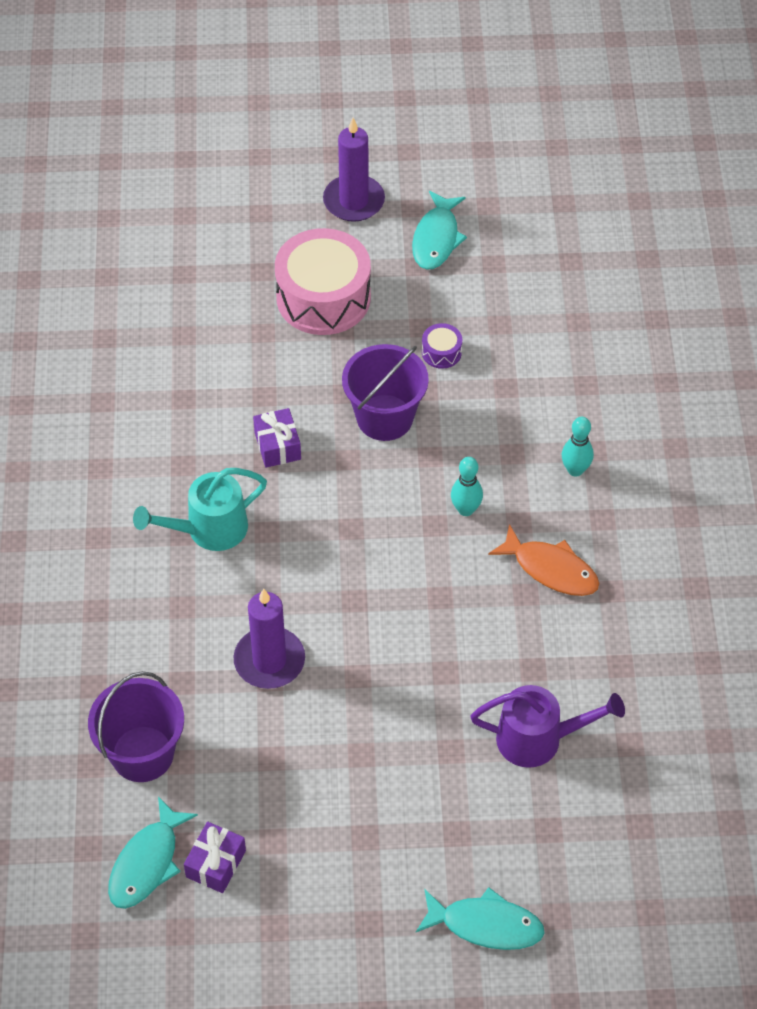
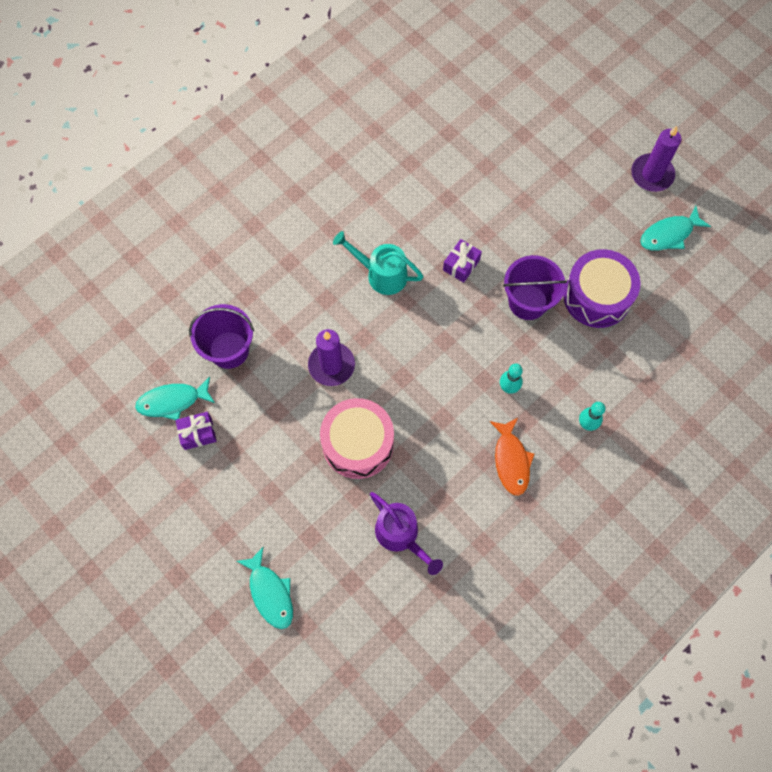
camera: 50 degrees right, 15 degrees up
pink drum [275,228,371,335] -> pink drum moved to [320,398,394,479]
purple drum [422,323,462,369] -> purple drum [563,249,641,328], size x2.40

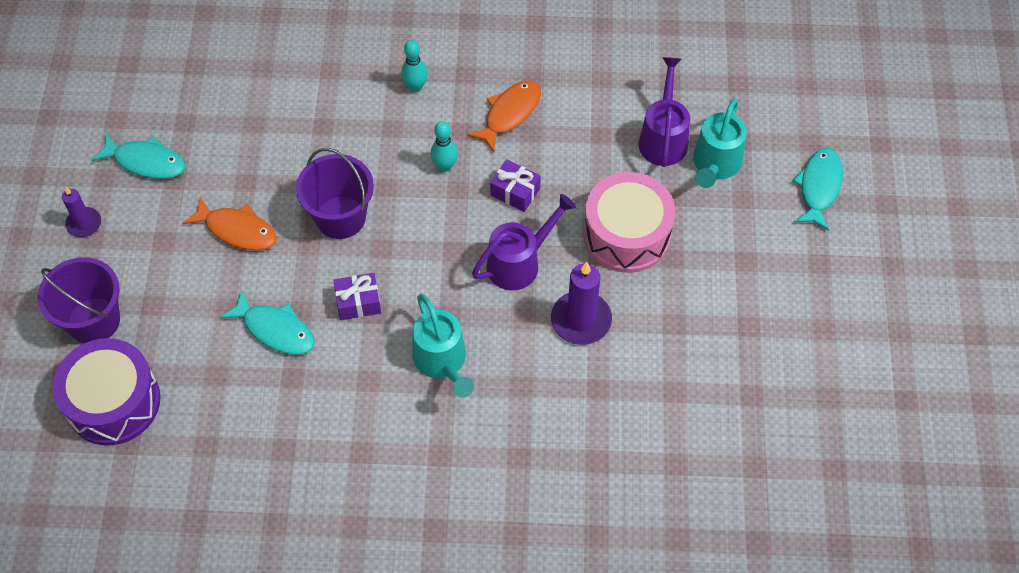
camera: 135 degrees left, 10 degrees down
turquoise fish [135,377,215,420] -> turquoise fish moved to [220,290,315,355]
purple gift [175,412,217,450] -> purple gift moved to [490,159,541,212]
purple bucket [189,304,254,369] -> purple bucket moved to [38,257,120,343]
purple drum [563,249,641,328] -> purple drum moved to [53,338,160,446]
purple candle [631,126,681,192] -> purple candle [62,187,101,237], size x0.60
none -> orange fish [182,196,277,250]
none -> purple watering can [472,194,576,290]
none -> turquoise watering can [693,98,747,188]

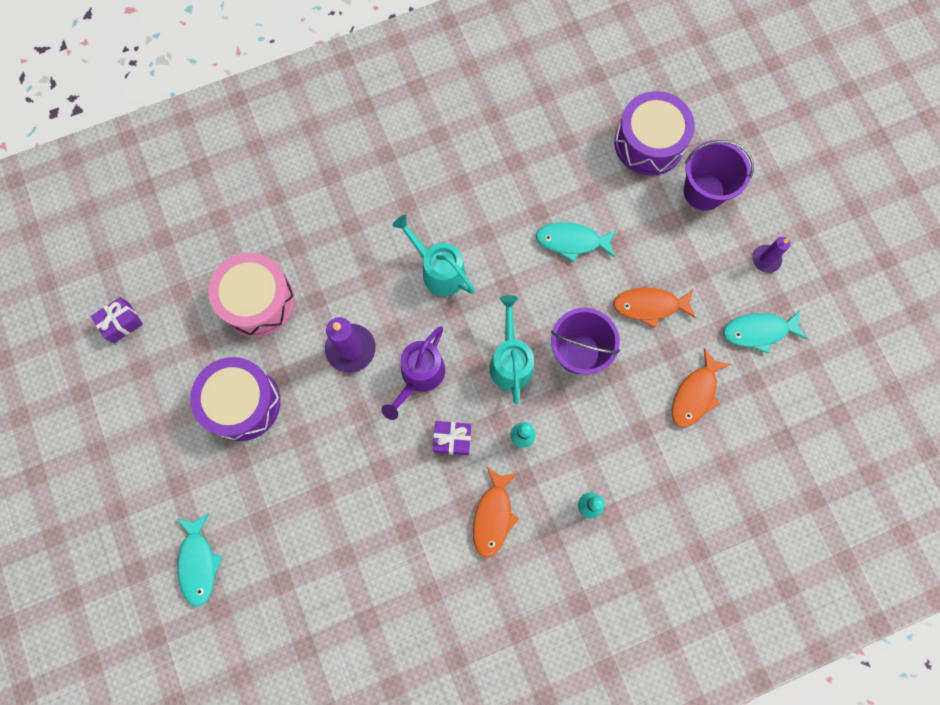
camera: 155 degrees right, 15 degrees up
purple gift [333,273,381,320] -> purple gift moved to [91,297,143,343]
pink drum [583,172,675,273] -> pink drum moved to [208,253,295,337]
purple watering can [639,57,690,167] -> none
turquoise watering can [693,98,747,188] -> turquoise watering can moved to [489,295,534,404]
none -> purple drum [190,357,280,441]
none -> orange fish [672,348,731,427]

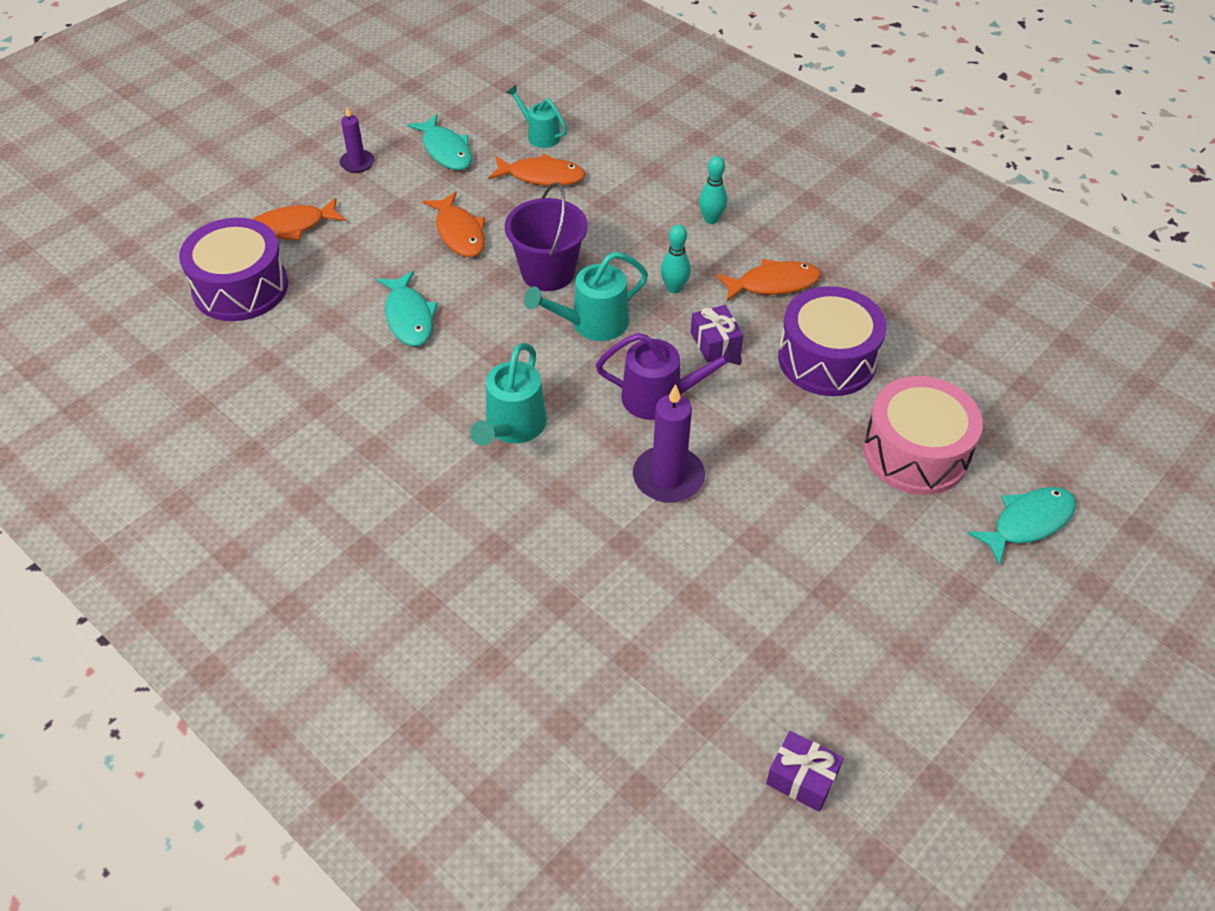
camera: 115 degrees left, 25 degrees down
purple drum [190,357,280,441] -> purple drum moved to [778,286,887,396]
pink drum [208,253,295,337] -> pink drum moved to [863,376,983,495]
purple bucket [684,140,754,211] -> orange fish [253,197,346,240]
none -> turquoise watering can [506,85,567,148]

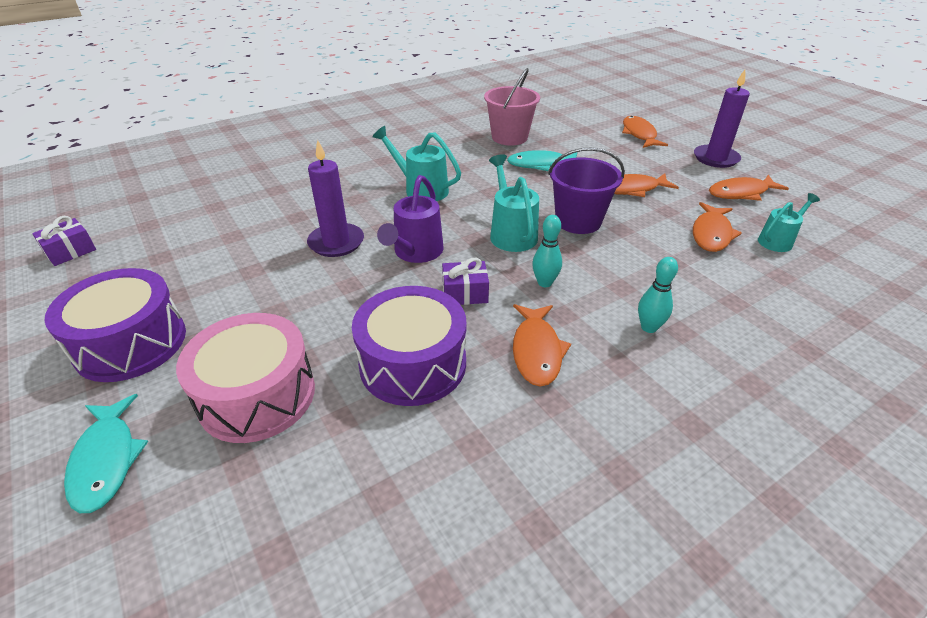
camera: 105 degrees right, 10 degrees down
purple drum [179,218,288,321] -> purple drum moved to [44,268,186,382]
purple candle [339,107,375,173] -> purple candle [694,70,750,168], size x1.65
turquoise fish [407,114,472,170] -> orange fish [709,175,789,201]
none -> pink bucket [484,68,540,146]

